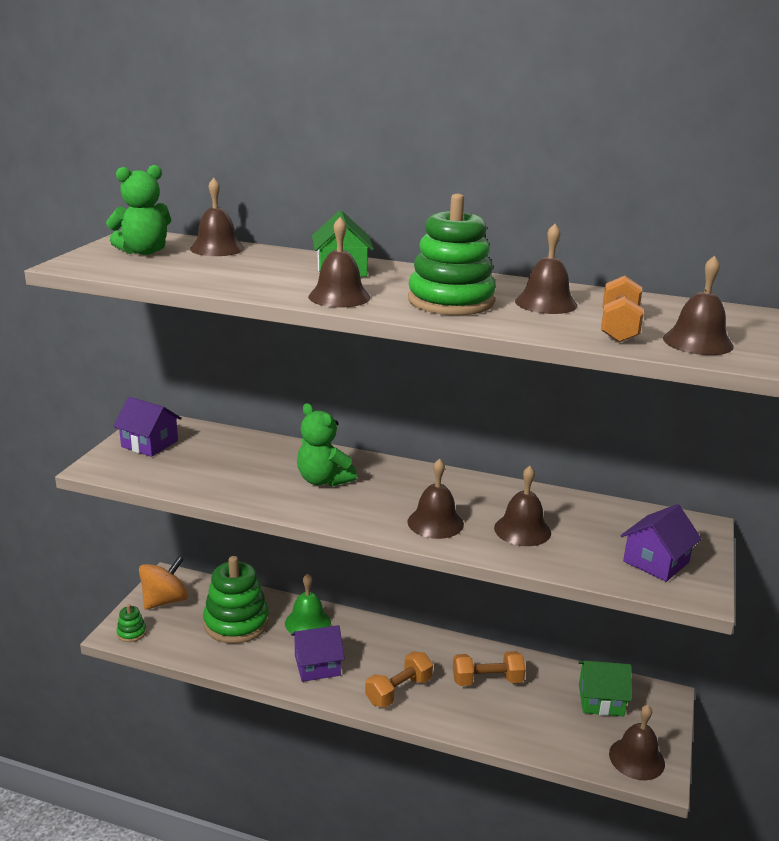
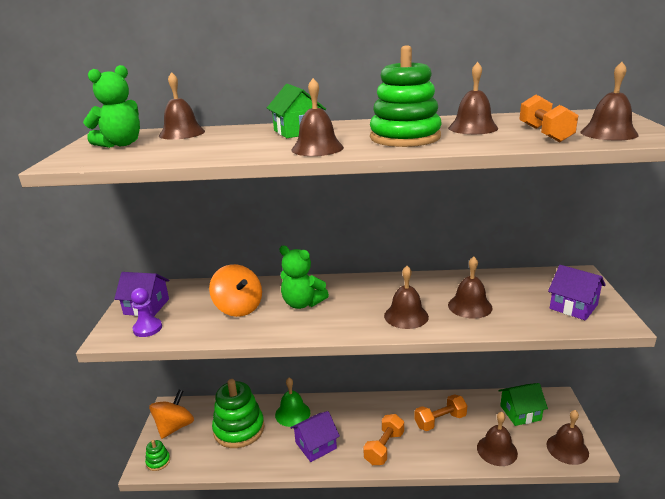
camera: 15 degrees left, 0 degrees up
purple house [620,504,702,582] -> purple house turned 75 degrees counterclockwise [548,265,606,320]
none -> purple pawn [131,288,162,337]
none -> orange spinning top [209,264,262,317]
none -> brown bell [477,412,518,466]

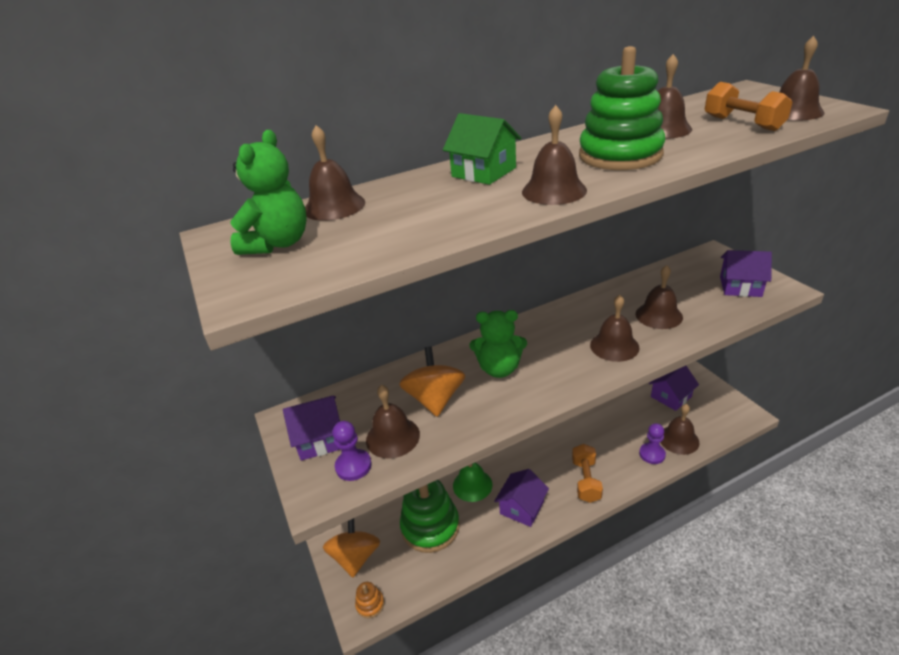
camera: 25 degrees left, 10 degrees up
green stacking toy [145,440,170,471] -> orange stacking toy [355,582,384,619]
orange spinning top [209,264,262,317] -> orange spinning top turned 120 degrees counterclockwise [399,347,465,417]
orange dumbbell [414,394,467,431] -> none
green house [498,383,548,426] -> purple house [649,366,699,411]
brown bell [547,410,589,465] -> brown bell moved to [366,385,420,459]
none -> purple pawn [639,423,666,464]

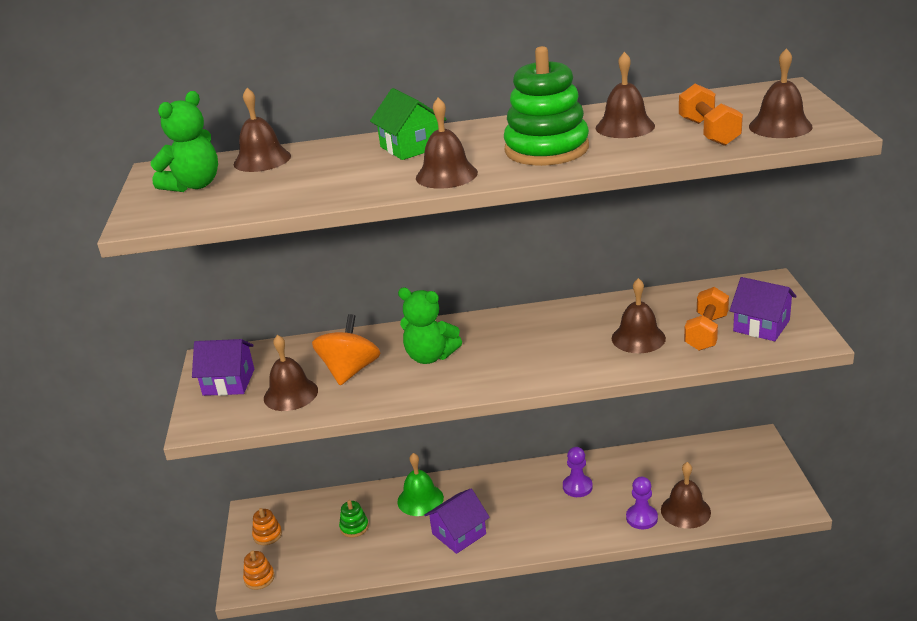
camera: 20 degrees right, 5 degrees down
orange spinning top [323,518,380,578] -> orange stacking toy [252,508,282,545]
purple pawn [332,421,372,481] -> purple pawn moved to [563,447,593,497]
green stacking toy [400,480,460,553] -> green stacking toy [339,500,369,537], size x0.43
orange dumbbell [572,444,603,503] -> orange dumbbell moved to [684,287,729,351]
brown bell [590,295,639,362] -> none
purple house [649,366,699,411] -> none

